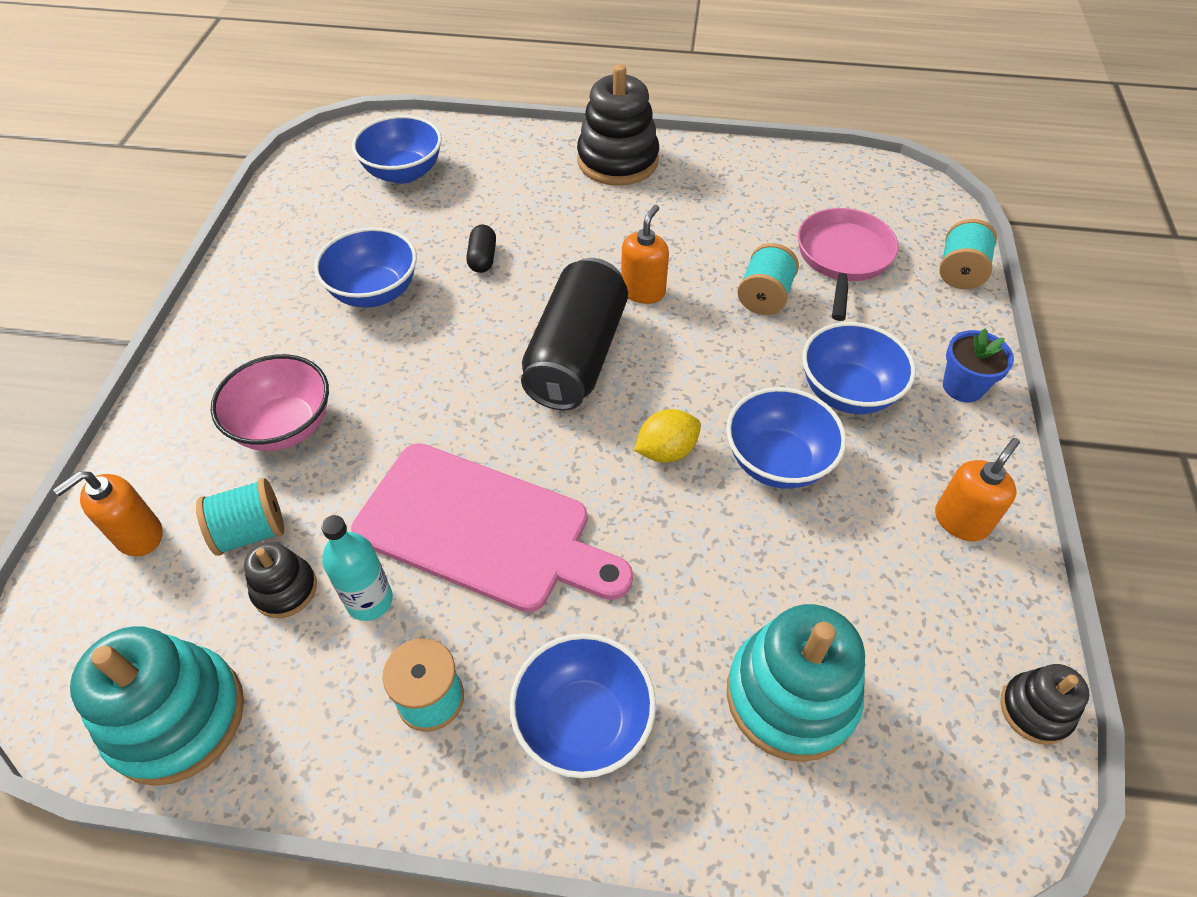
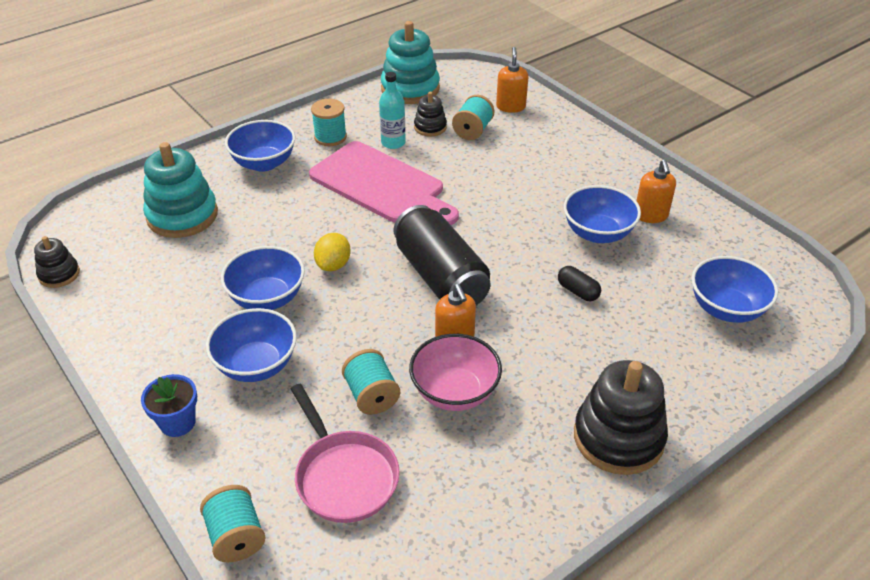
camera: 135 degrees right, 10 degrees down
pink bowl [211,354,329,451] -> pink bowl moved to [409,334,502,411]
pink cutting board [351,443,633,612] -> pink cutting board turned 120 degrees counterclockwise [309,141,459,225]
orange soap dispenser [935,438,1020,541] -> orange soap dispenser moved to [636,159,676,223]

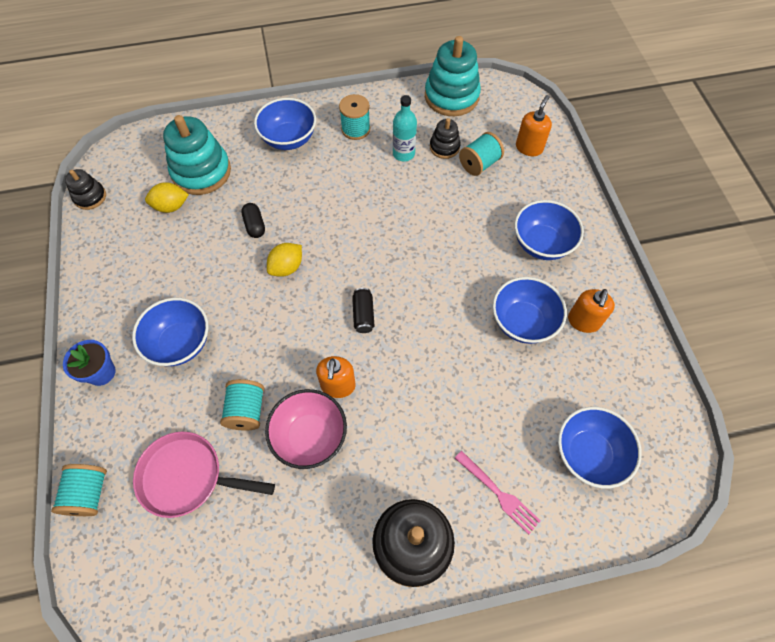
camera: 25 degrees right, 20 degrees up
blue bowl [221,246,305,310] -> blue bowl moved to [514,200,584,260]
pink pan [291,384,400,523] -> pink pan turned 105 degrees clockwise [133,432,275,518]
pink cutting board [309,141,459,225] -> none
black can [393,205,491,305] -> black can [352,288,374,333], size x0.41
black capsule [558,266,601,301] -> black capsule moved to [241,203,265,238]
none -> yellow lemon [145,182,189,213]
none -> pink fork [455,451,541,535]

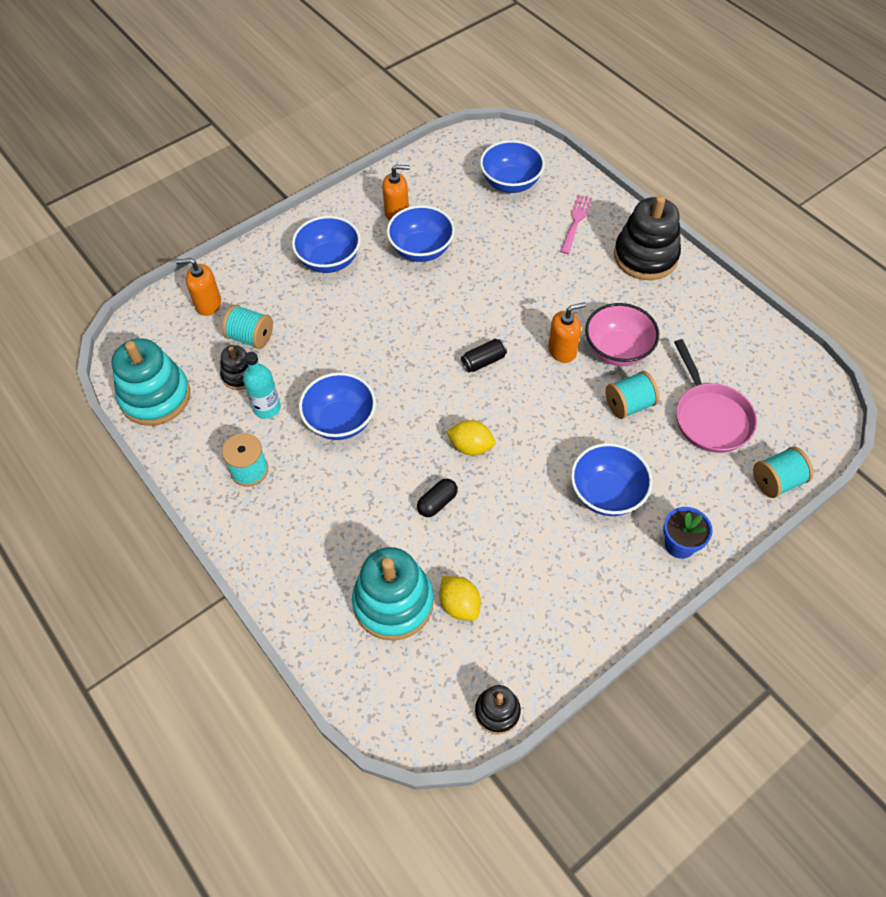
camera: 115 degrees left, 5 degrees down
blue bowl [254,98,316,150] -> blue bowl moved to [299,372,376,440]

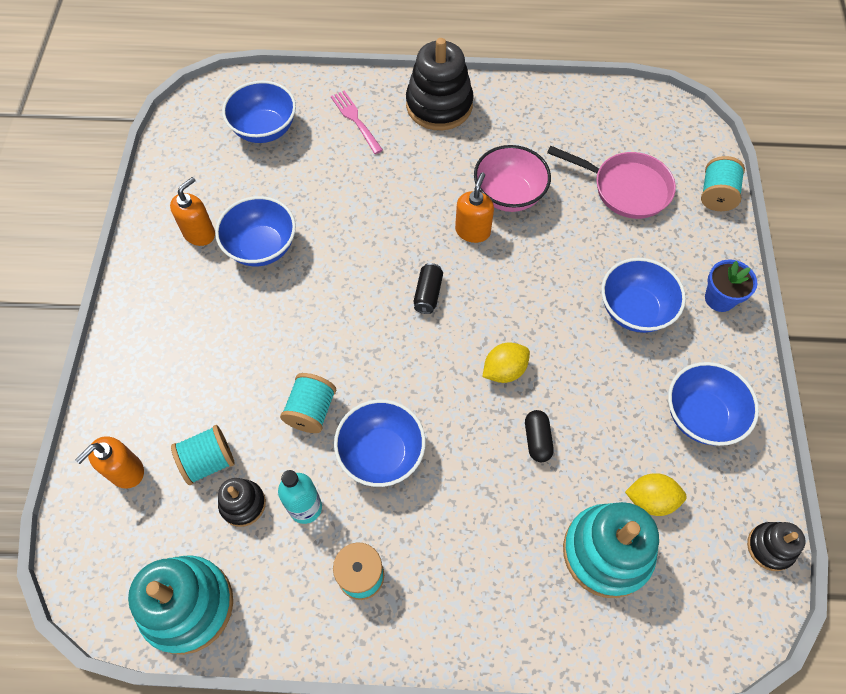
camera: 50 degrees left, 5 degrees up
blue bowl [292,216,361,273] -> blue bowl moved to [668,362,759,446]
turquoise spool [605,371,659,419] -> turquoise spool moved to [280,373,336,433]

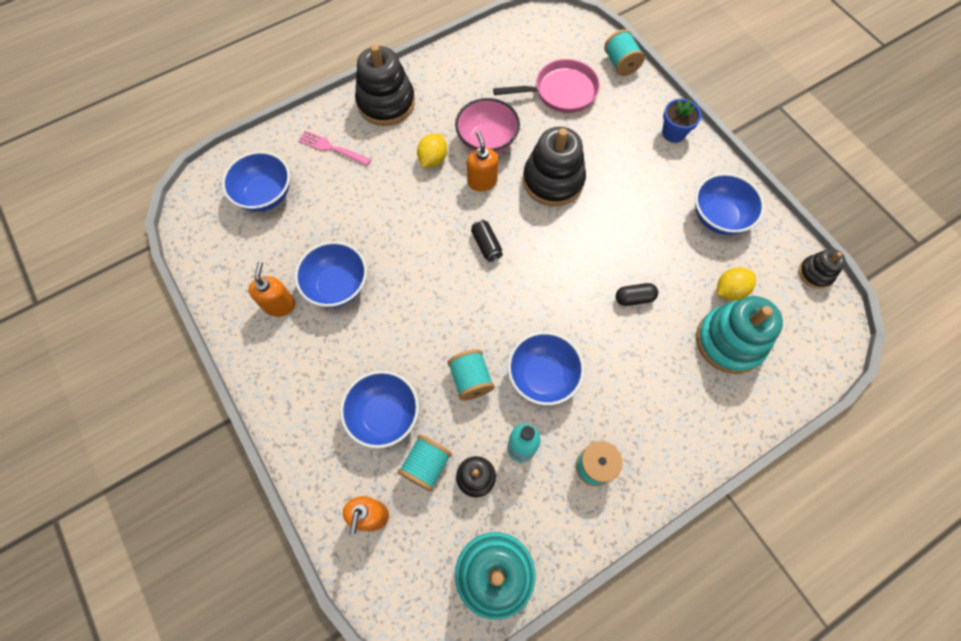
camera: 35 degrees left, 5 degrees up
yellow lemon [482,343,530,383] -> yellow lemon moved to [417,133,447,168]
black capsule [525,410,554,462] -> black capsule turned 60 degrees counterclockwise [616,283,658,306]
blue bowl [601,258,686,333] -> blue bowl moved to [340,371,419,448]
none -> black stacking toy [523,127,586,206]

